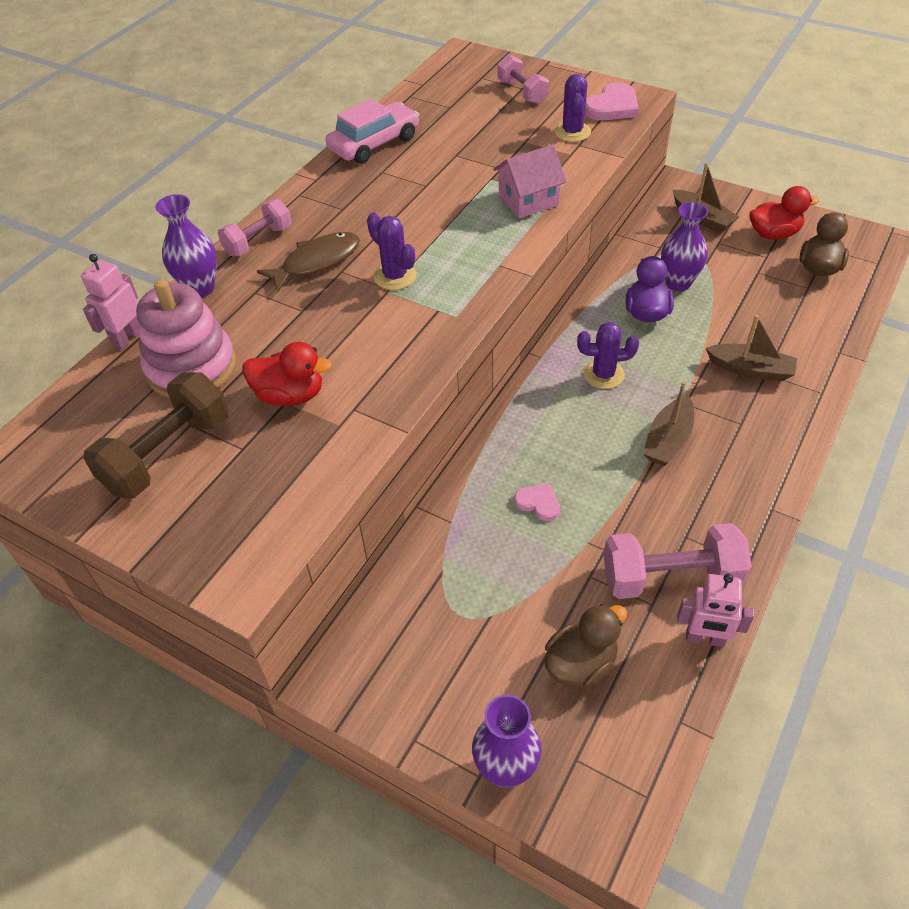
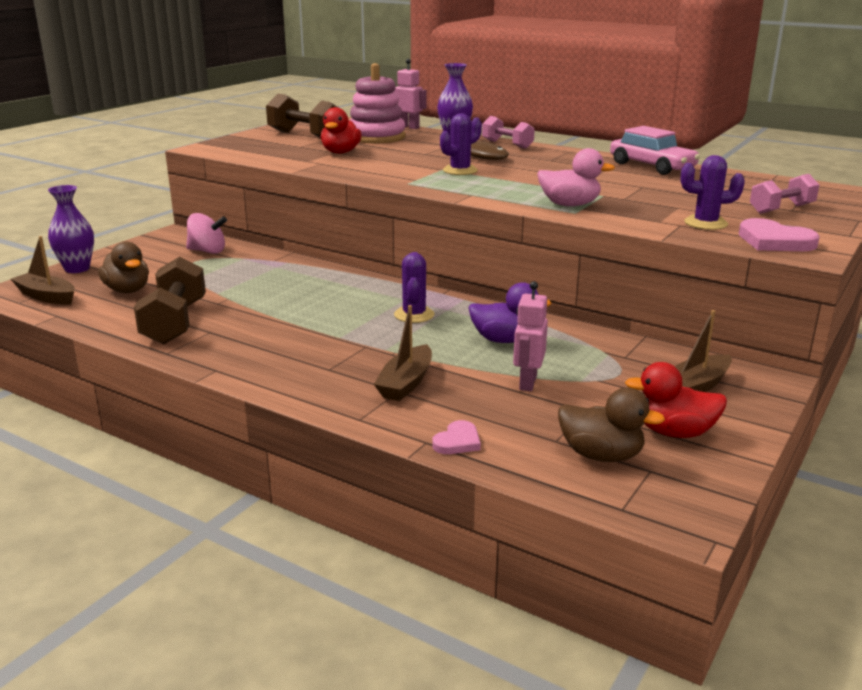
camera: 90 degrees right, 25 degrees down
pink house [493,145,567,218] -> pink duck [537,148,615,206]
pink heart [514,484,560,521] -> pink heart moved to [432,420,481,454]
pink dumbbell [604,523,752,599] -> brown dumbbell [134,257,206,344]
brown boat [643,381,694,466] -> brown boat moved to [11,236,75,305]
purple vase [661,202,708,291] -> none
pink robot [677,574,754,647] -> pink robot moved to [513,281,548,391]
red duck [749,186,819,240] -> red duck turned 105 degrees clockwise [625,362,727,438]
none -> pink spinning top [186,213,227,254]

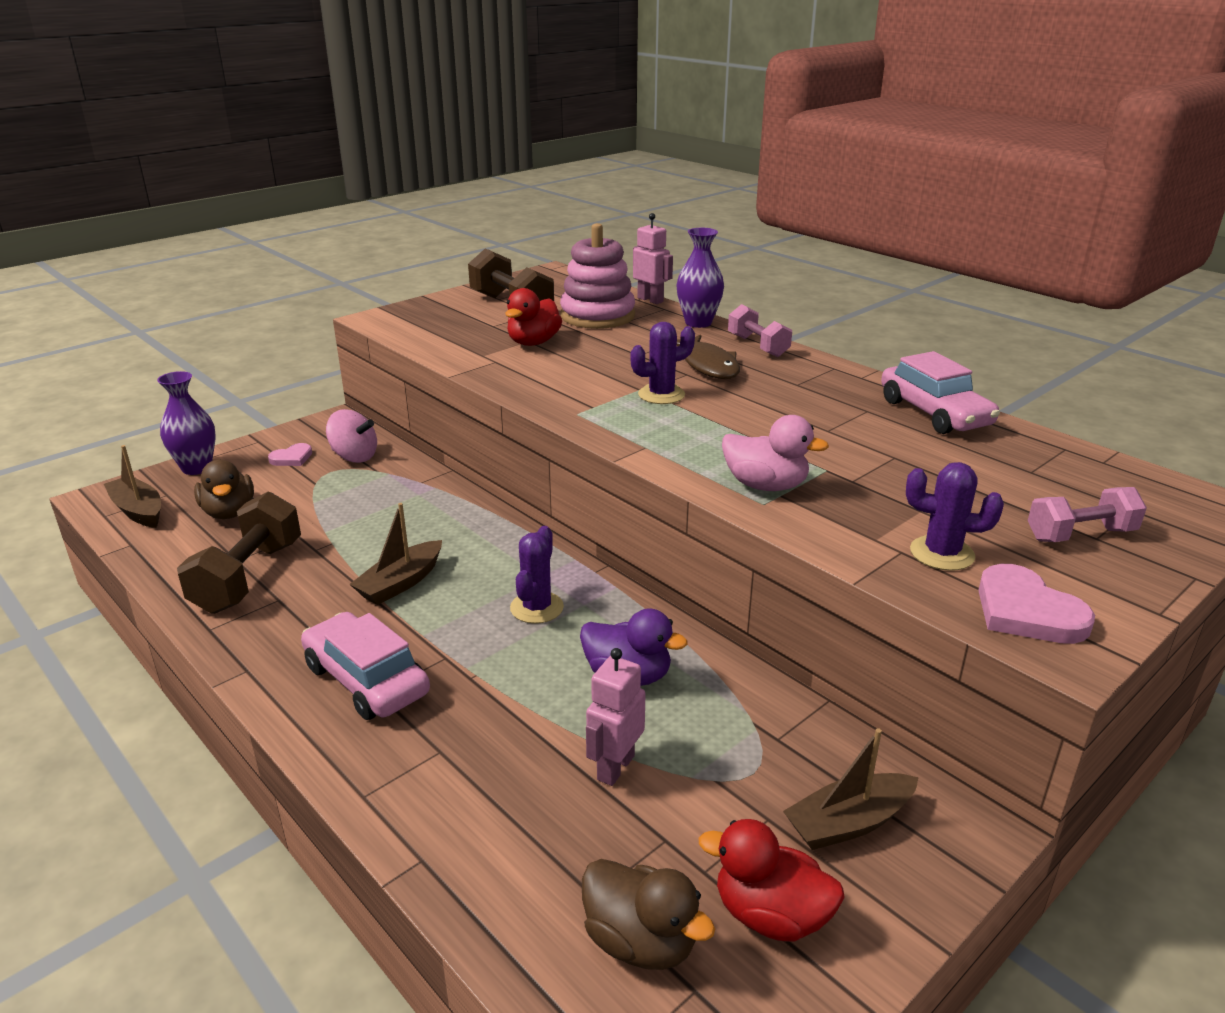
camera: 15 degrees right, 5 degrees up
brown boat [374,305,432,401] -> brown boat moved to [349,503,442,605]
pink heart [432,420,481,454] -> pink heart moved to [268,443,312,466]
none -> pink car [301,612,430,720]

